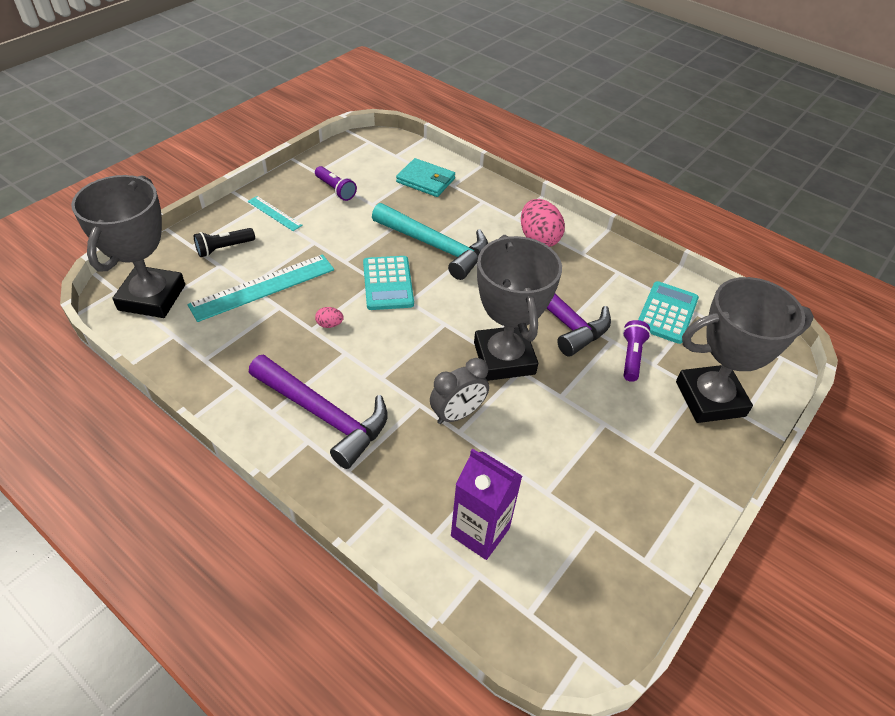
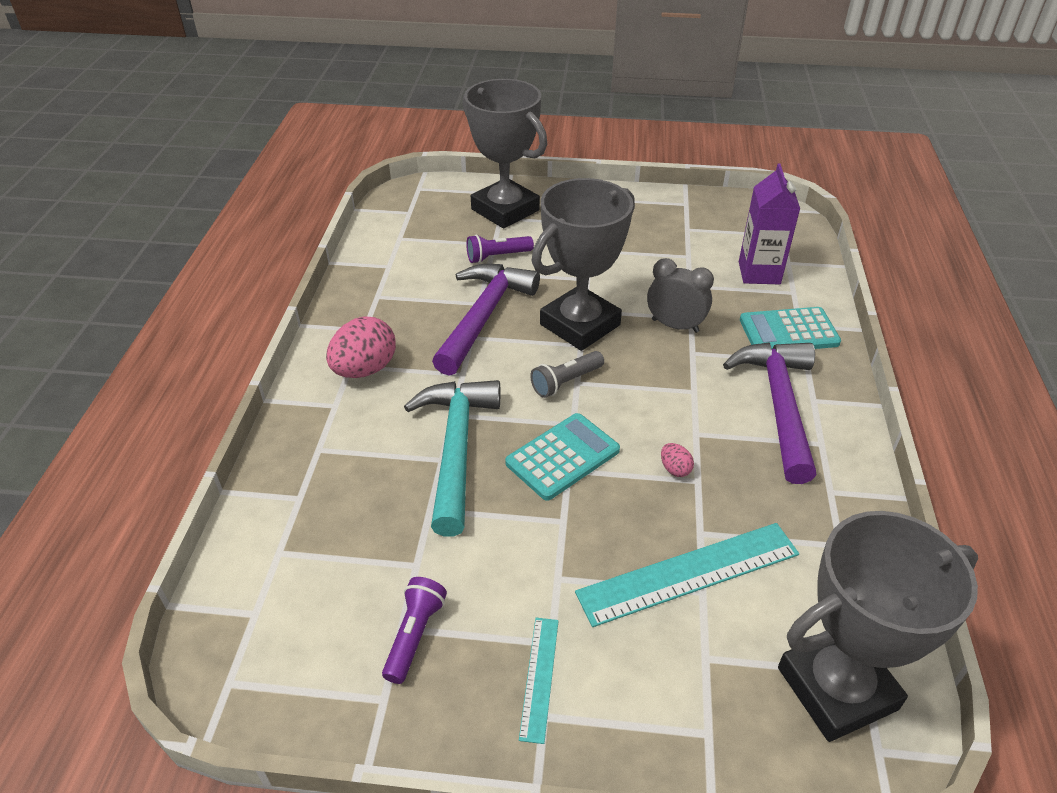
camera: 120 degrees left, 5 degrees down
turquoise ruler [187,254,334,322] -> turquoise ruler turned 45 degrees counterclockwise [575,523,799,627]
black flashlight [194,228,255,257] -> none
turquoise wallet [396,158,455,197] -> none
turquoise calculator [638,281,699,344] -> turquoise calculator moved to [740,307,841,349]
none -> grey flashlight [530,351,604,398]

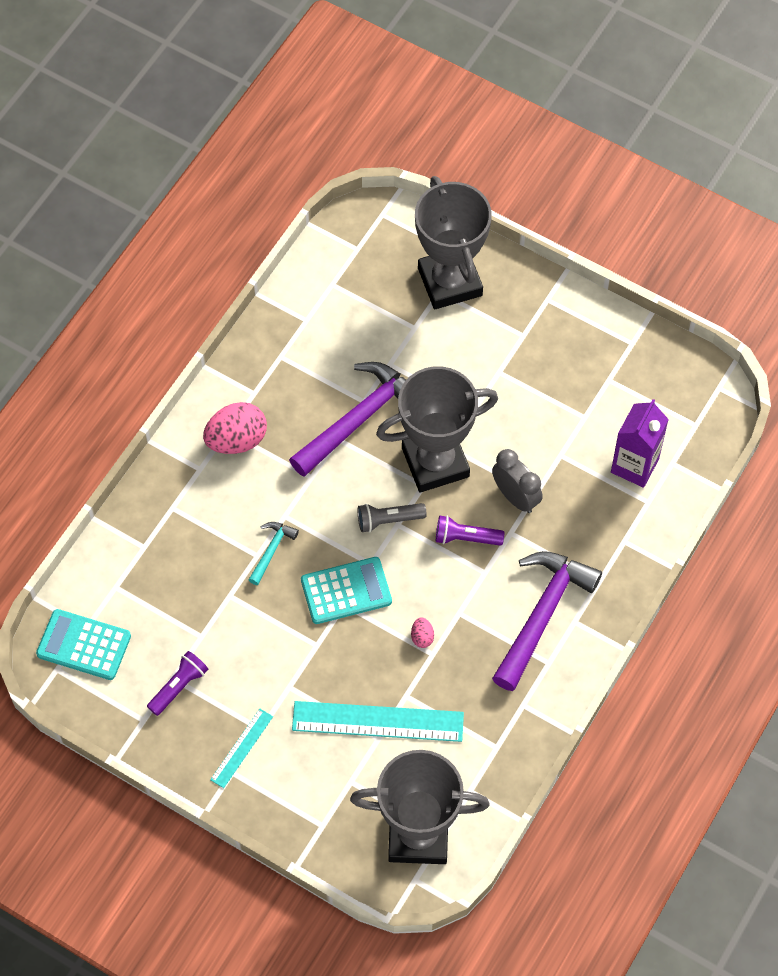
camera: 25 degrees right, 20 degrees up
turquoise hammer [404,380,500,537] -> turquoise hammer [249,522,299,585], size x0.46
purple flashlight [466,235,534,263] -> purple flashlight moved to [436,515,504,546]
turquoise calculator [740,307,841,349] -> turquoise calculator moved to [36,609,131,680]

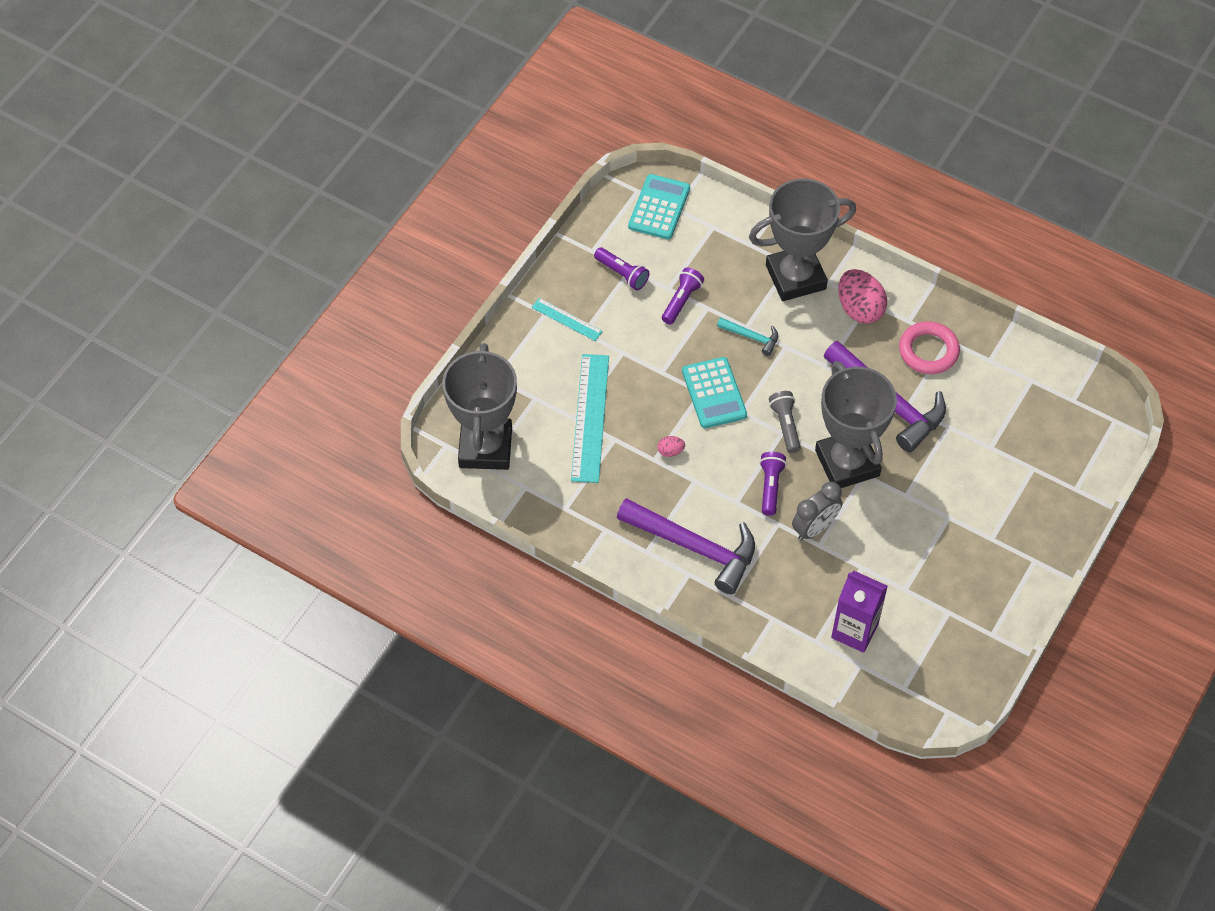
camera: 90 degrees right, 5 degrees down
grey trophy [415,176,492,309] -> grey trophy moved to [749,179,856,301]
none -> purple flashlight [662,268,704,324]
none -> pink ring [899,321,960,374]

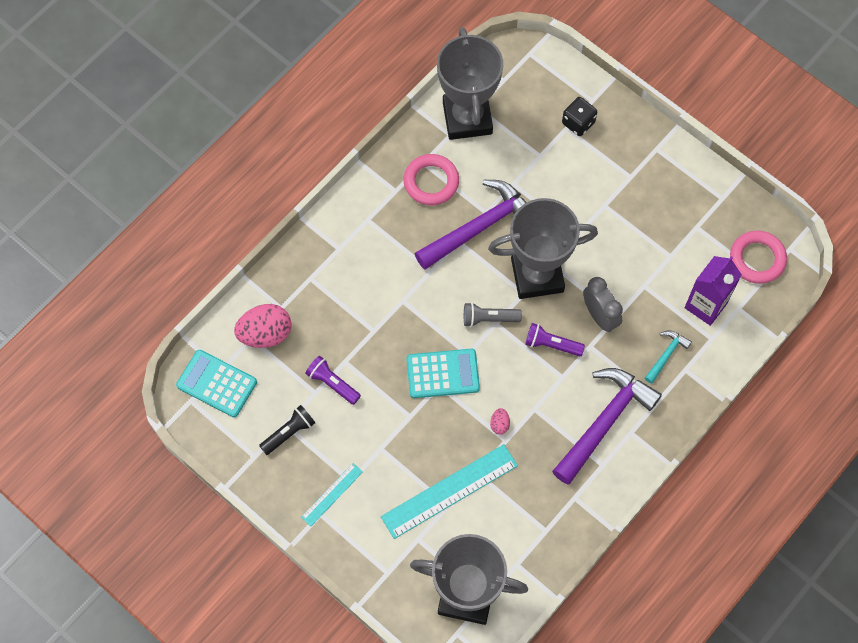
camera: 80 degrees left, 10 degrees up
turquoise ruler [571,354,609,483] -> turquoise ruler turned 45 degrees counterclockwise [381,444,518,539]
purple flashlight [594,247,649,290] -> black flashlight [259,405,315,455]
turquoise hammer [717,318,778,356] -> turquoise hammer moved to [645,330,692,384]
grey trophy [749,179,856,301] -> grey trophy moved to [437,27,503,140]
pink egg [838,269,887,324] -> pink egg moved to [234,304,292,348]
none -> black dice [562,97,597,136]
none -> pink ring [730,230,787,284]

